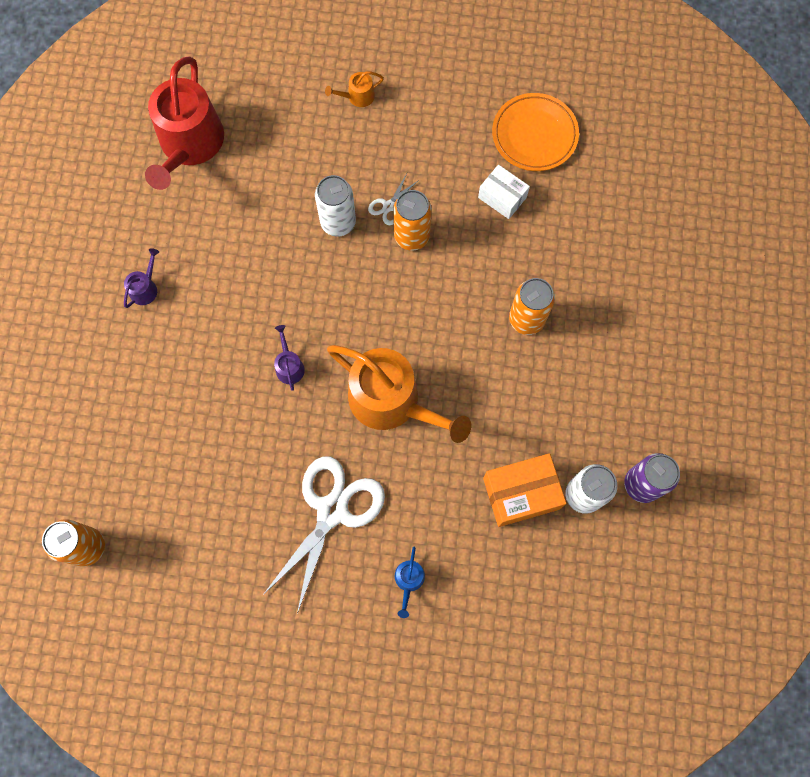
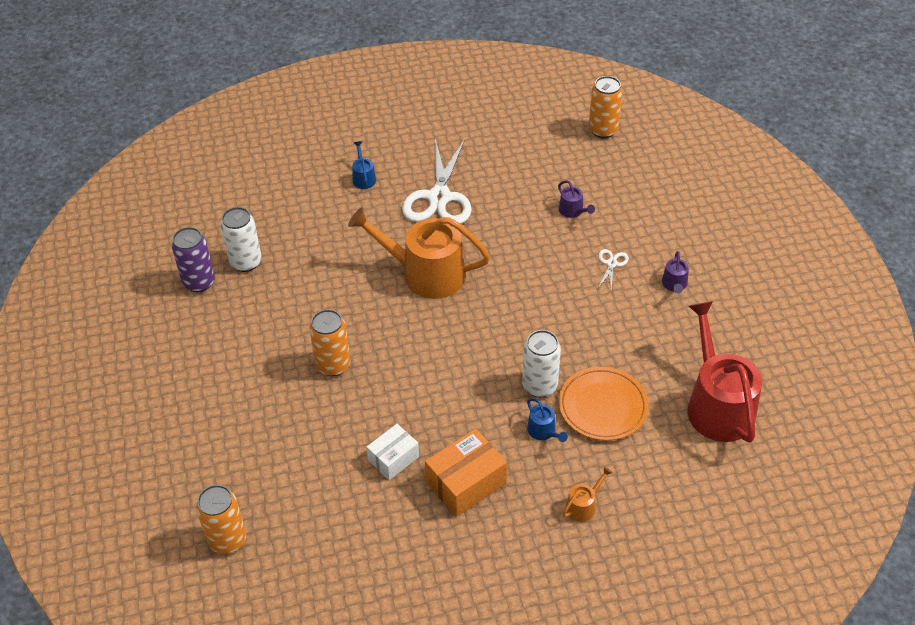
camera: 160 degrees right, 25 degrees down
purple watering can [274,325,305,391] -> purple watering can moved to [558,180,595,218]
white scissors [368,174,419,225] -> white scissors moved to [598,249,629,292]
orange can [393,190,432,251] -> orange can moved to [196,485,246,554]
white box [478,165,530,219] -> white box turned 60 degrees counterclockwise [367,424,419,480]
orange box [483,453,567,527] -> orange box moved to [425,429,507,517]
orange plate [492,93,579,171] -> orange plate moved to [559,367,649,441]
none -> blue watering can [527,398,568,442]

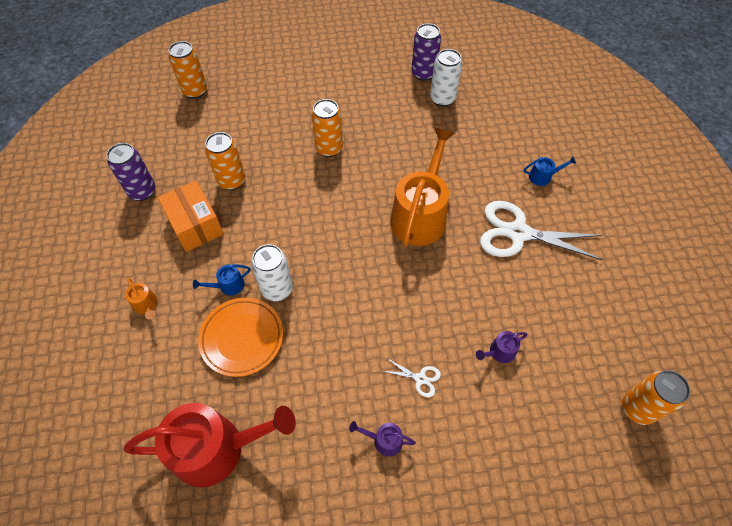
camera: 95 degrees right, 10 degrees up
white box [367,424,419,480] -> orange can [205,132,245,190]
none -> purple can [107,143,156,201]

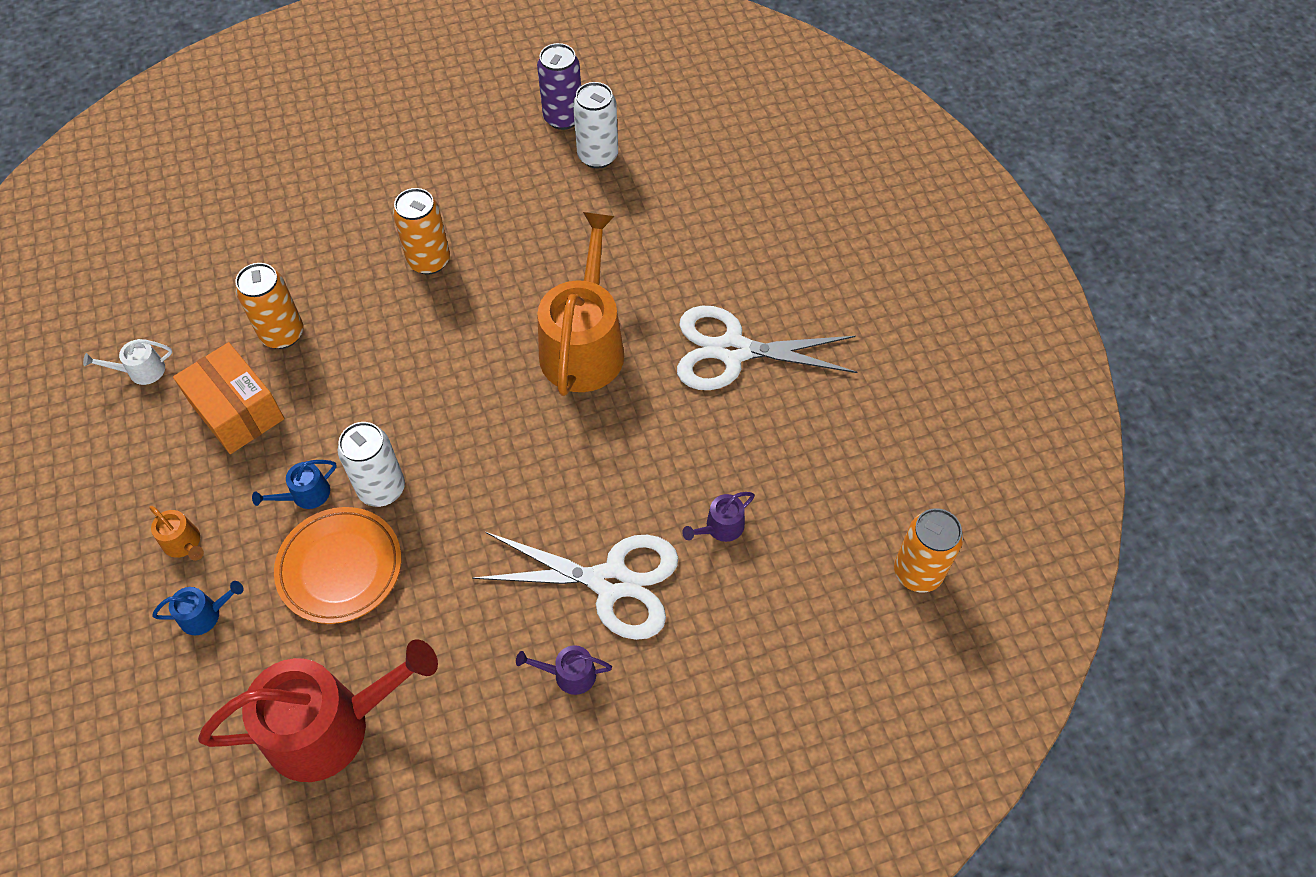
camera: 10 degrees left, 0 degrees up
purple can [107,143,156,201] -> white watering can [83,339,172,385]
orange can [169,41,207,99] -> none
white scissors [383,359,441,397] -> white scissors [472,532,678,640], size x2.38
blue watering can [524,156,576,186] -> blue watering can moved to [152,581,244,635]

